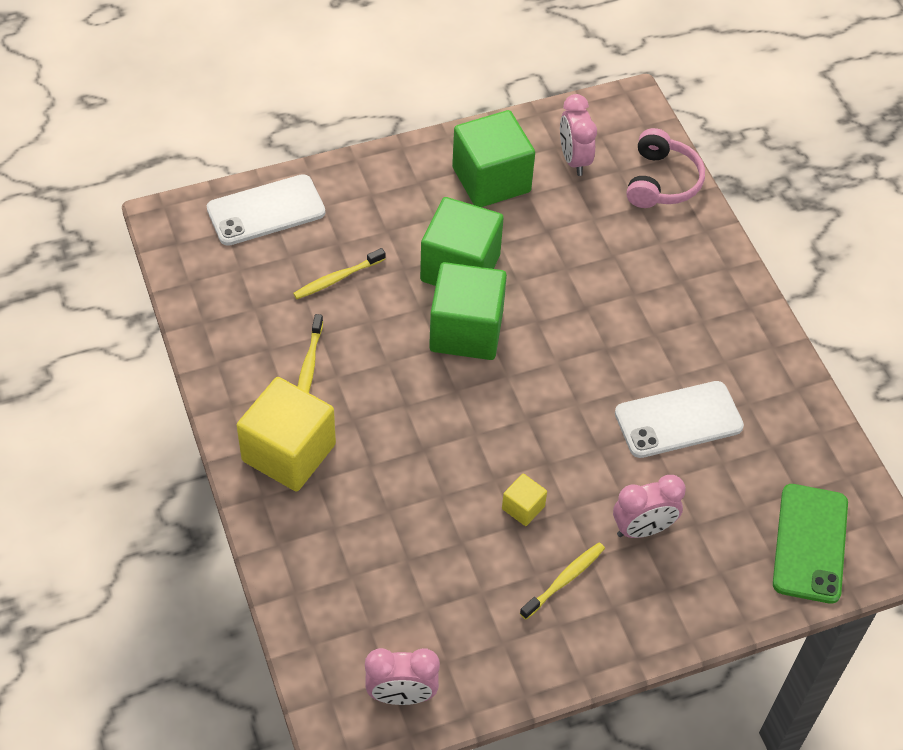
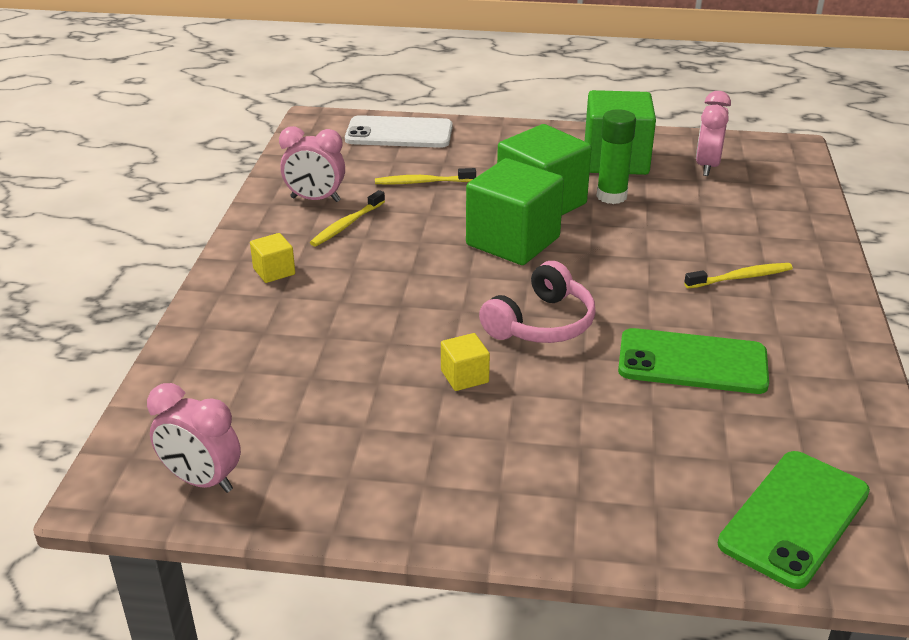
camera: 30 degrees right, 20 degrees down
yellow cube [237,377,336,491] -> yellow cube [250,233,295,283], size x0.45
yellow toothbrush [520,543,605,620] -> yellow toothbrush moved to [684,263,793,289]
pink clock [613,475,686,538] -> pink clock moved to [279,126,345,202]
white phone [615,381,744,458] -> green phone [618,328,769,394]
pink headphones [626,128,705,208] -> pink headphones moved to [479,261,596,343]
none -> green glue stick [596,109,636,204]

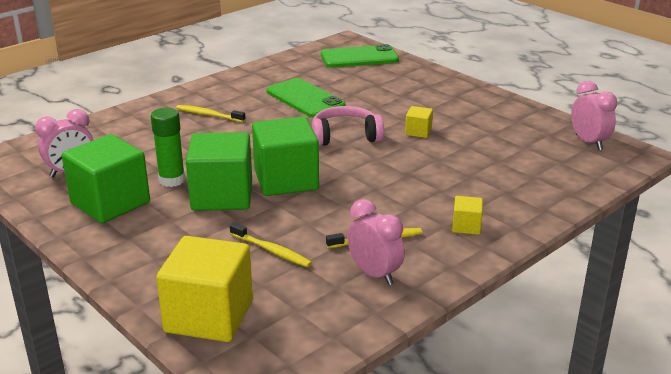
camera: 140 degrees left, 5 degrees down
white phone [345,115,453,148] -> yellow cube [156,236,253,342]

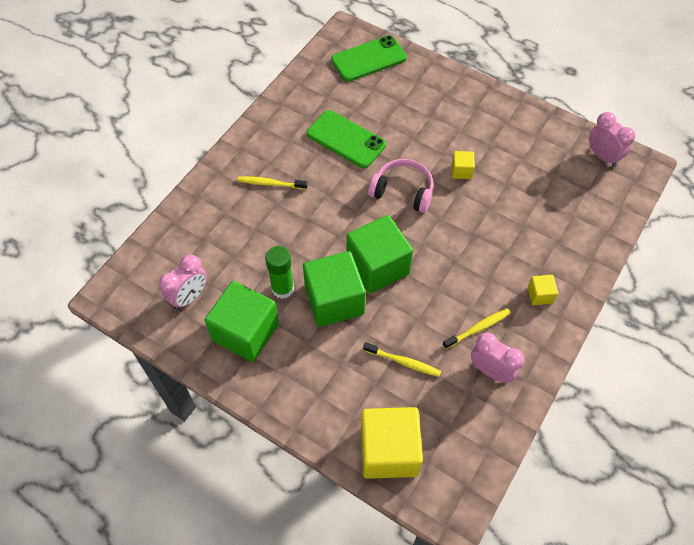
camera: 15 degrees left, 30 degrees up
pink headphones [312,106,384,146] -> pink headphones turned 45 degrees clockwise [368,159,434,213]

